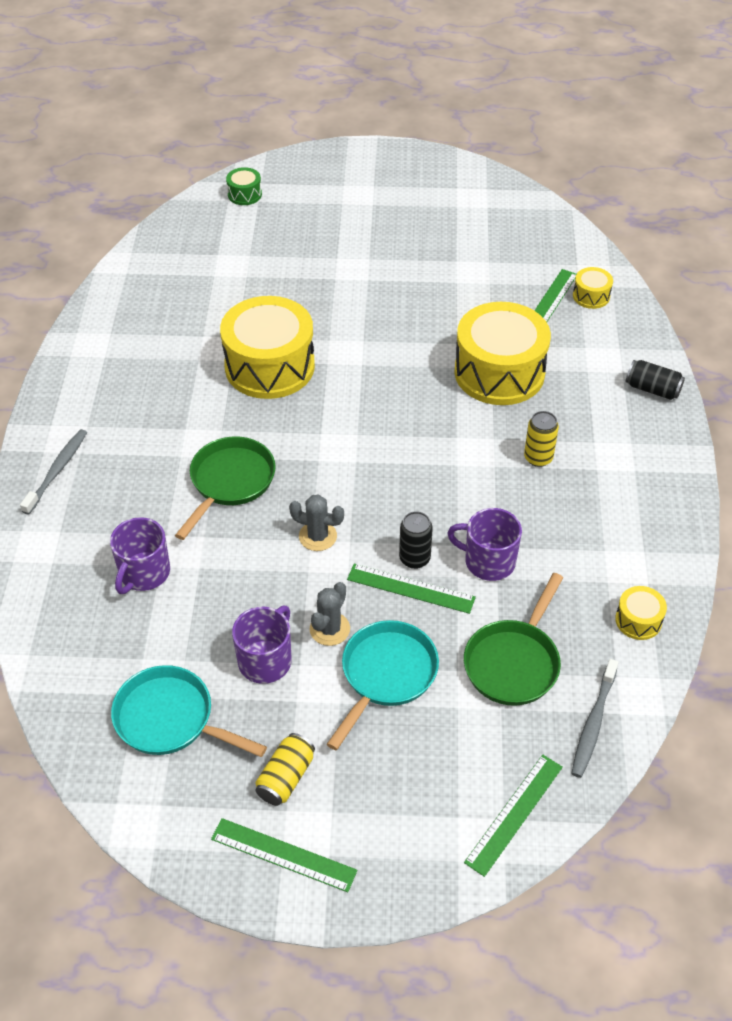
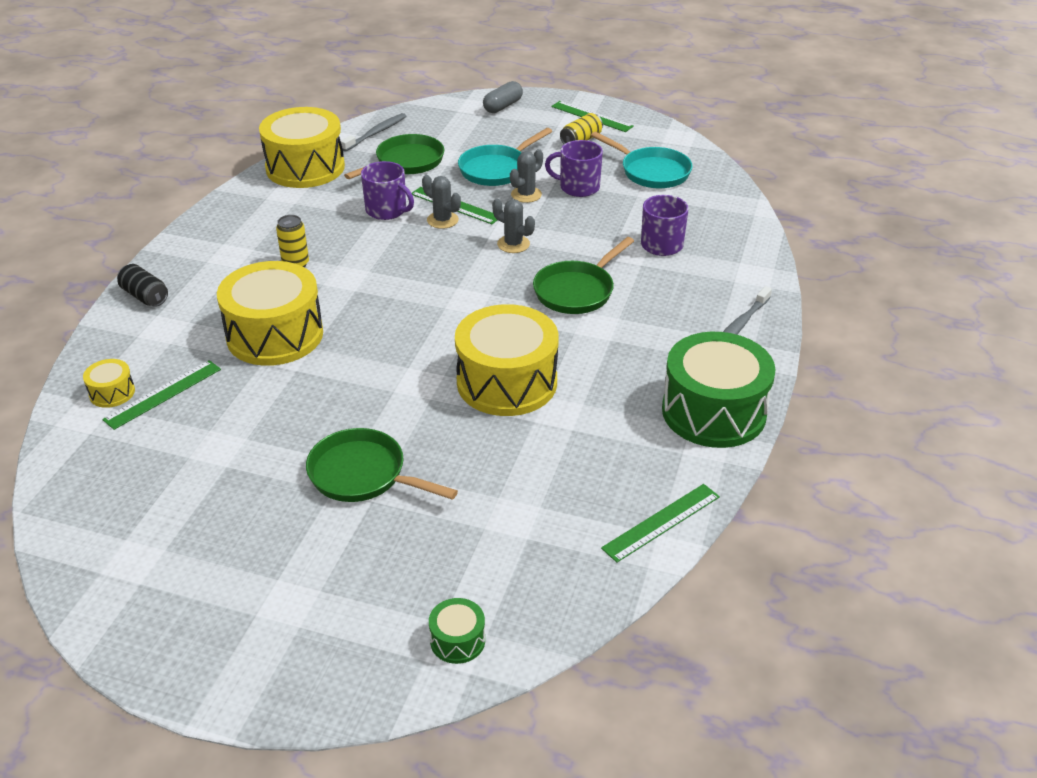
camera: 165 degrees left, 10 degrees down
purple mug [232,606,292,684] -> purple mug turned 60 degrees clockwise [545,140,603,197]
black can [399,511,433,569] -> grey cactus [422,175,461,229]
green ruler [464,755,563,877] -> green ruler moved to [601,484,720,562]
yellow drum [615,586,667,640] -> yellow drum [259,107,345,188], size x2.31
none -> green pan [306,428,458,502]
none -> grey capsule [483,81,523,113]
none -> green drum [662,332,775,448]

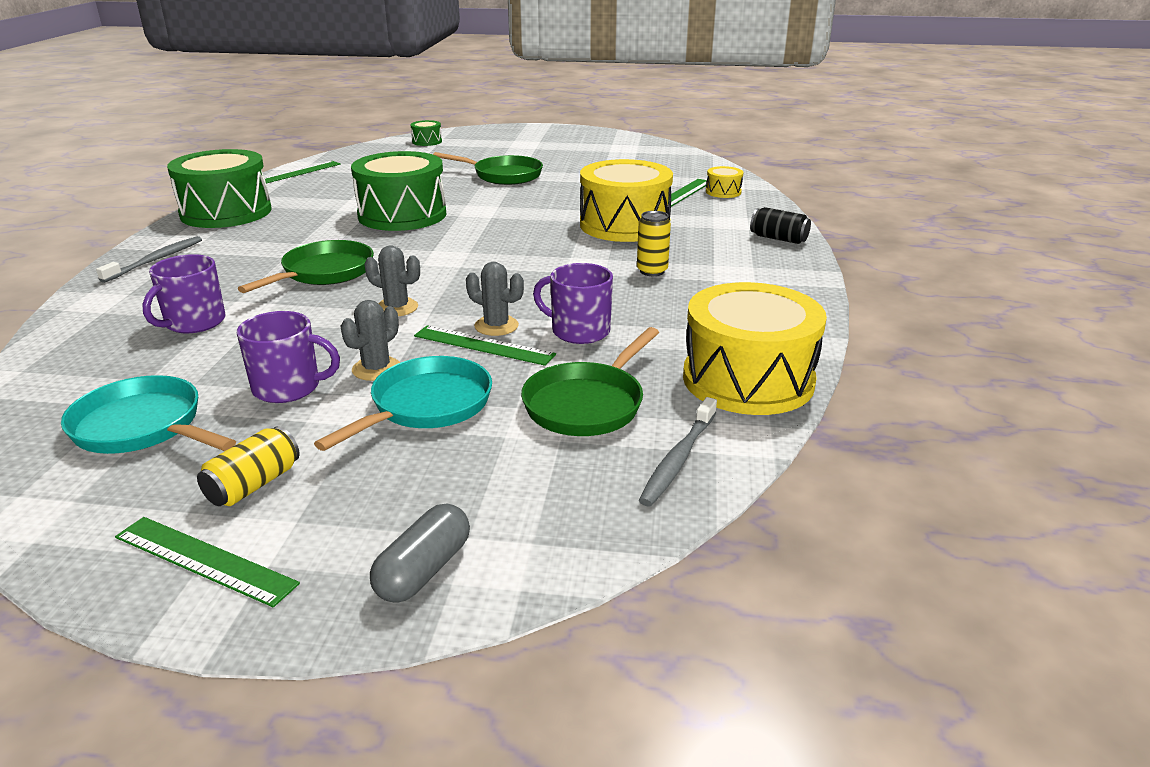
camera: 170 degrees right, 10 degrees down
yellow drum [455,304,559,416] -> green drum [351,151,446,231]

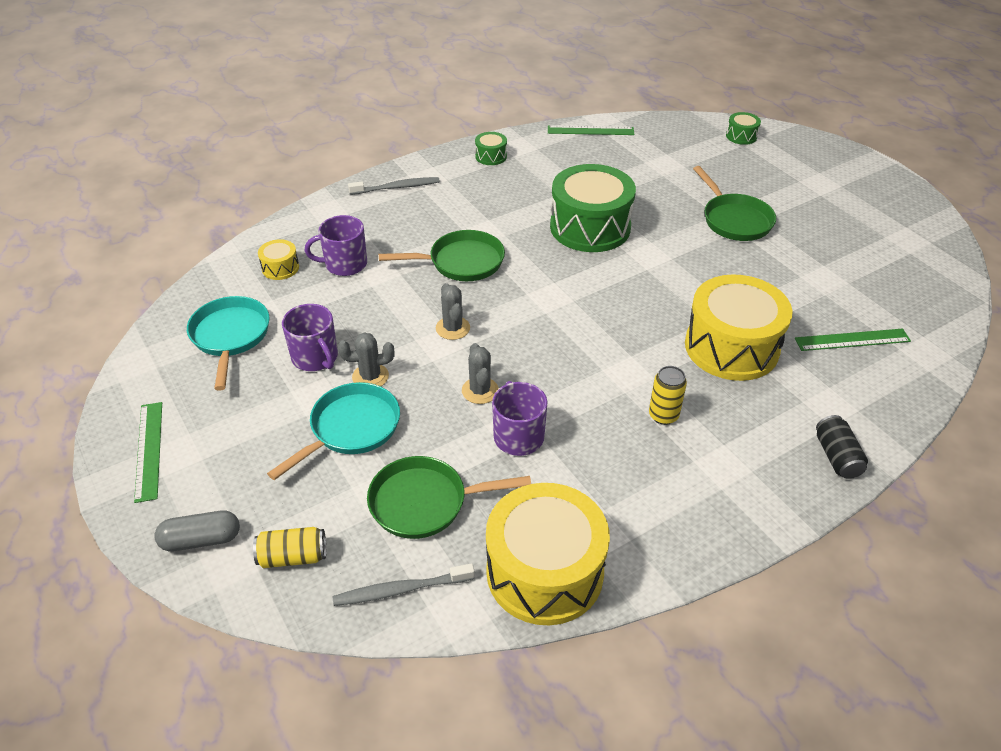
camera: 50 degrees right, 15 degrees up
green drum [167,149,272,228] -> green drum [475,132,507,165], size x0.43
yellow can [197,426,299,506] -> yellow can moved to [253,527,326,568]
turquoise pan [314,356,492,451] -> turquoise pan turned 45 degrees counterclockwise [267,382,400,480]
green ruler [414,325,556,366] -> none
yellow drum [706,166,743,198] -> yellow drum moved to [258,239,299,280]

